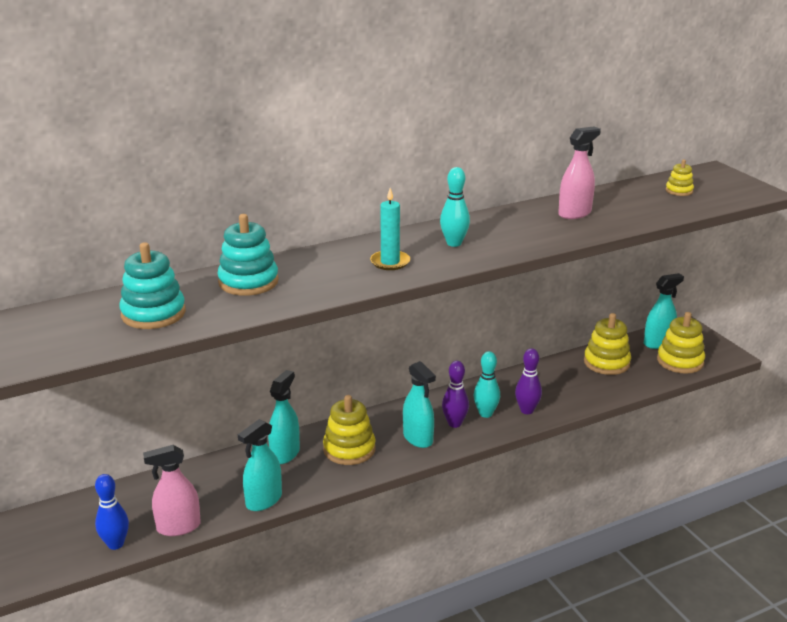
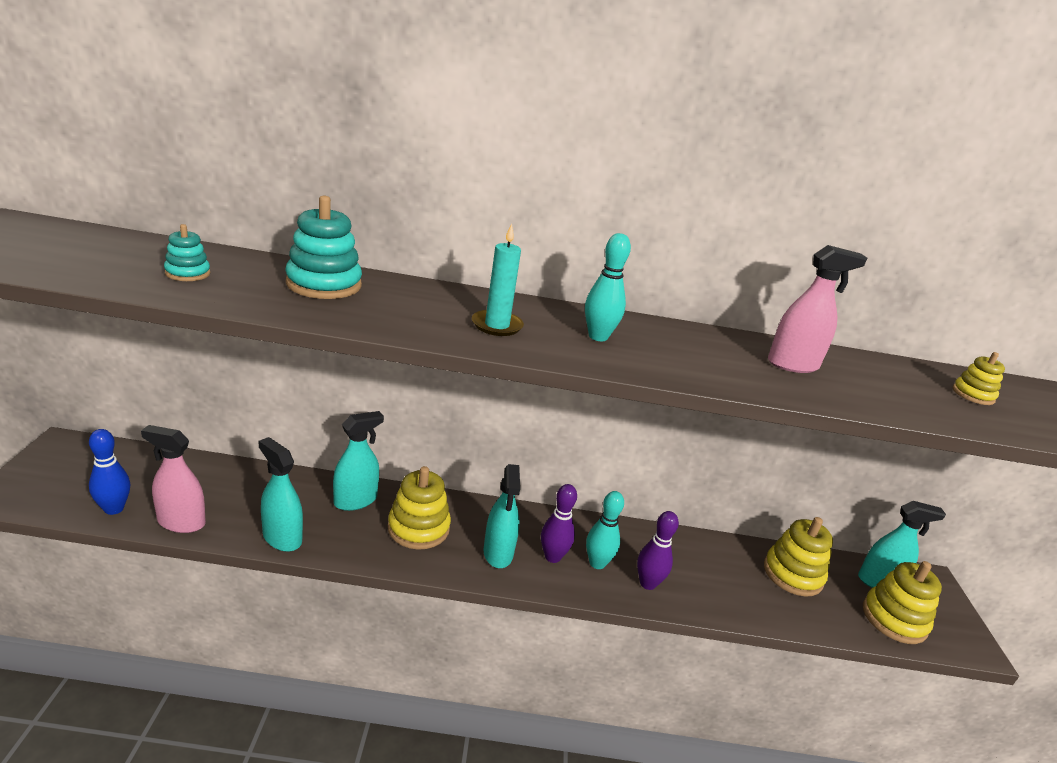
camera: 25 degrees right, 0 degrees up
turquoise stacking toy [119,242,186,329] -> turquoise stacking toy [164,224,210,281], size x0.54
turquoise spray bottle [238,419,282,511] -> turquoise spray bottle turned 60 degrees clockwise [258,437,303,552]

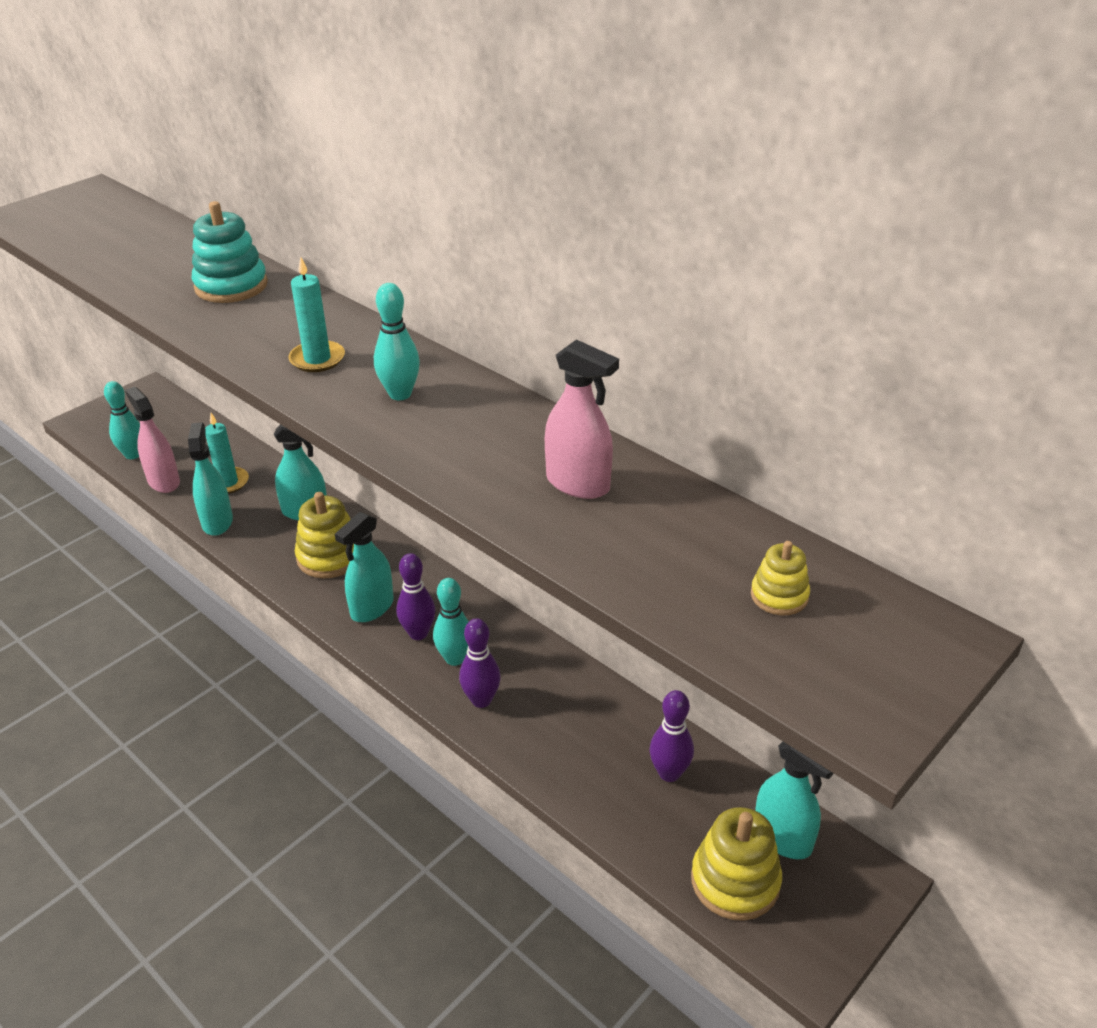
camera: 45 degrees right, 10 degrees up
blue bowling pin [89,429,130,515] -> turquoise bowling pin [104,381,140,459]
turquoise stacking toy [164,224,210,281] -> none
yellow stacking toy [764,517,833,597] -> purple bowling pin [650,690,694,782]
none -> turquoise candle [205,413,249,494]

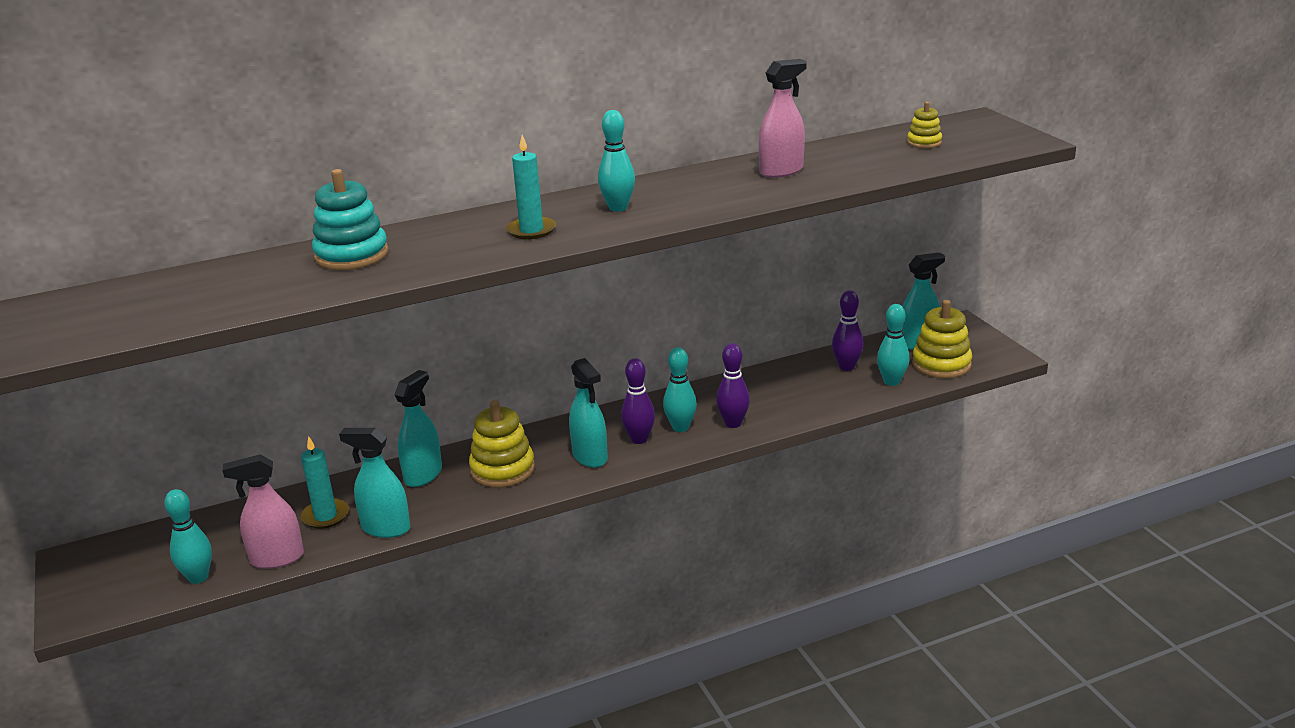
camera: 65 degrees left, 10 degrees down
none -> turquoise bowling pin [877,304,909,386]

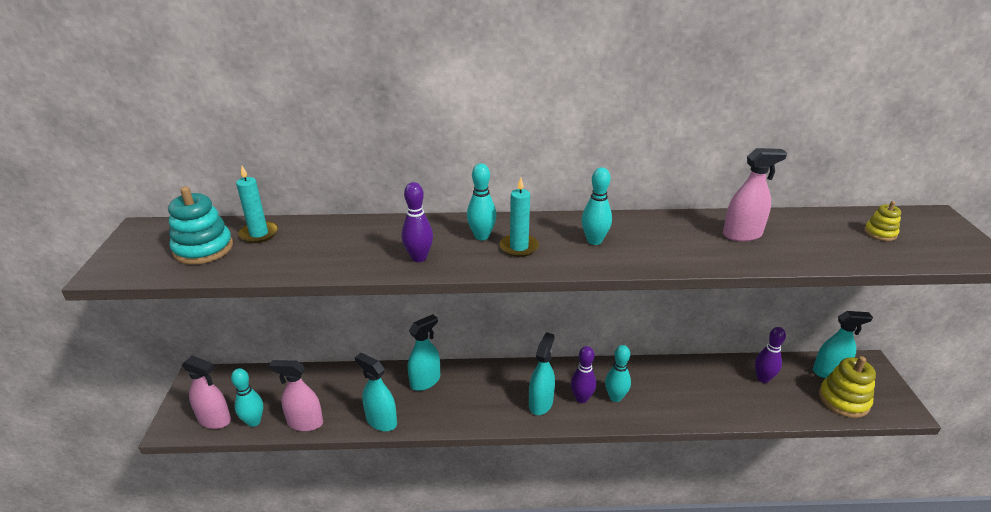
camera: 20 degrees right, 5 degrees up
turquoise candle [301,436,349,529] -> turquoise candle moved to [236,166,278,243]
turquoise stacking toy [312,169,388,270] -> turquoise stacking toy moved to [168,187,233,265]
yellow stacking toy [469,400,535,488] -> none
turquoise spray bottle [569,358,608,468] -> turquoise spray bottle turned 150 degrees counterclockwise [529,332,555,415]
purple bowling pin [716,343,750,428] -> purple bowling pin moved to [402,182,433,262]
turquoise bowling pin [877,304,909,386] -> turquoise bowling pin moved to [467,163,497,240]
none -> pink spray bottle [182,355,231,429]

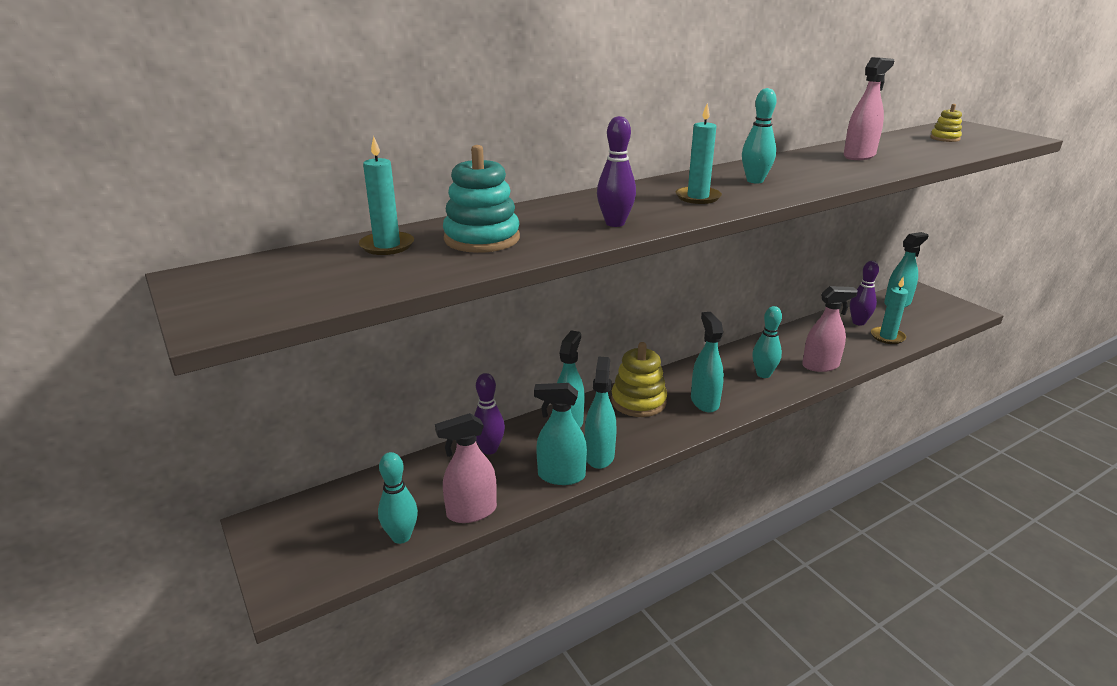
camera: 30 degrees left, 5 degrees down
turquoise stacking toy [168,187,233,265] -> turquoise stacking toy moved to [443,145,520,253]
pink spray bottle [182,355,231,429] -> pink spray bottle moved to [802,286,858,372]
turquoise bowling pin [467,163,497,240] -> none
purple bowling pin [571,346,596,403] -> purple bowling pin moved to [474,373,505,455]
yellow stacking toy [819,356,876,418] -> yellow stacking toy moved to [611,342,667,417]
none -> turquoise spray bottle [585,357,617,469]
none -> turquoise candle [871,277,908,344]

